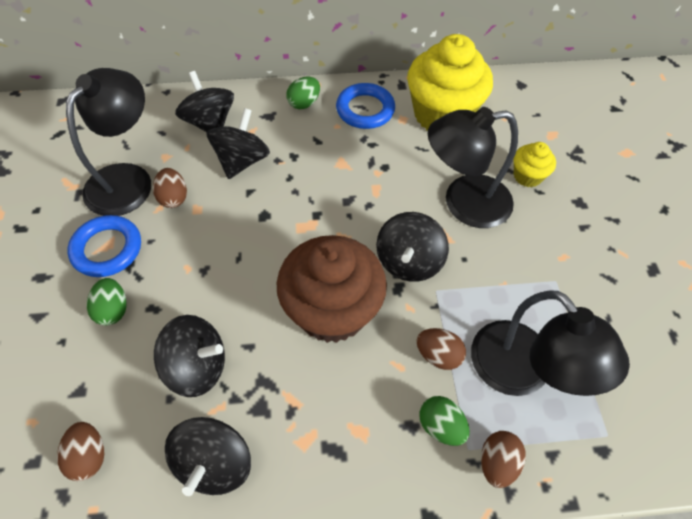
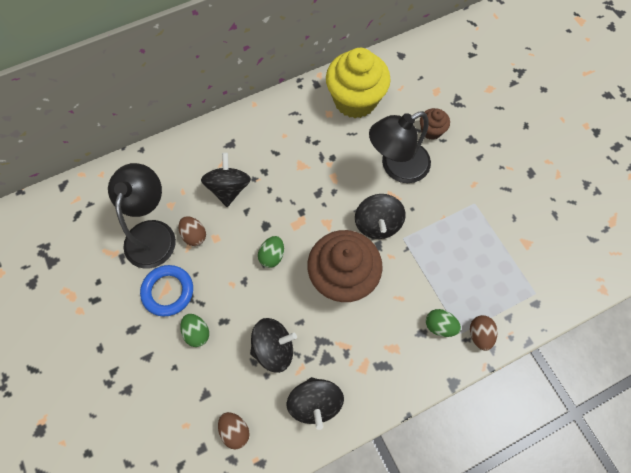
camera: 20 degrees left, 10 degrees up
black spinning top [175,71,234,132] -> none
green egg [286,77,320,109] -> green egg moved to [258,236,284,268]
blue ring [336,83,395,129] -> none
brown egg [417,328,466,370] -> none
black lamp [471,291,630,396] -> none
yellow cupcake [513,142,556,187] -> brown cupcake [420,108,450,140]

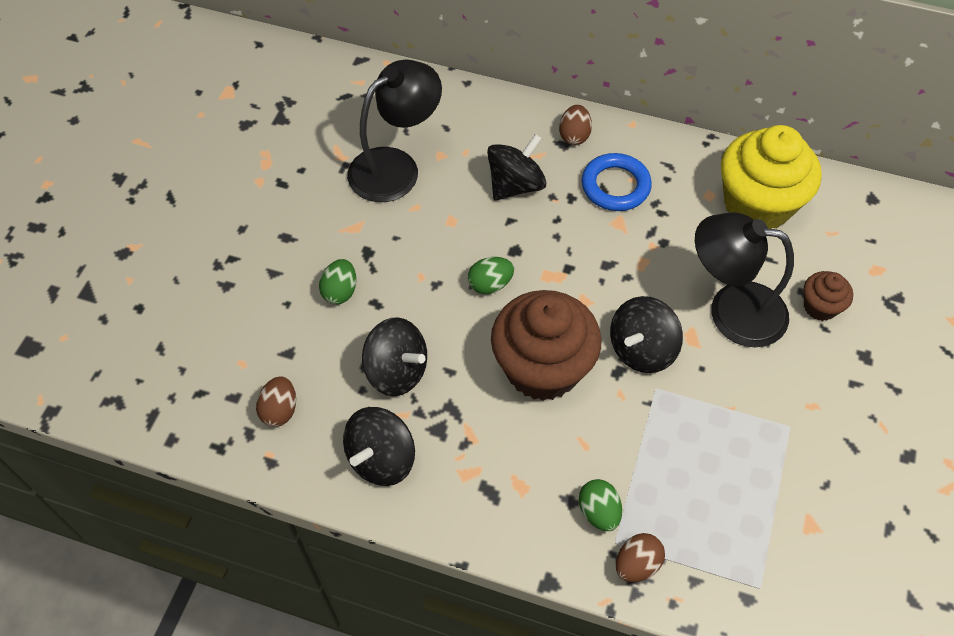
camera: 45 degrees right, 10 degrees down
blue ring [140,265,193,317] -> blue ring moved to [582,153,652,211]
brown egg [179,216,206,246] -> brown egg moved to [559,105,592,145]

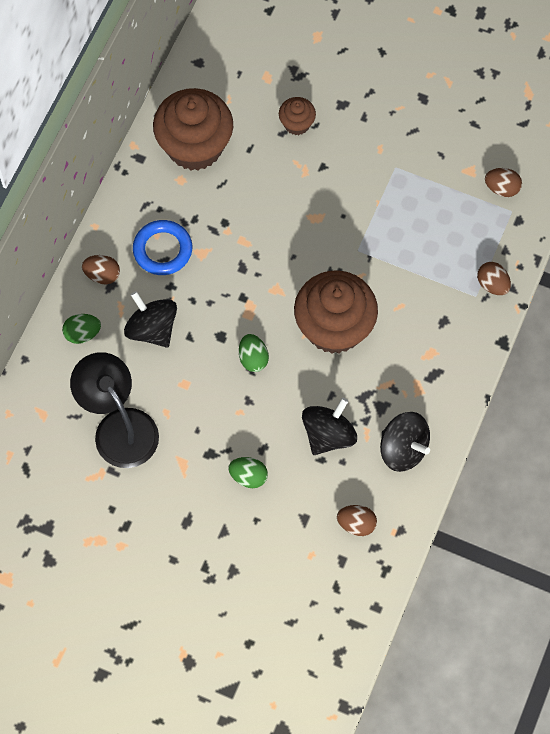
camera: 85 degrees left, 10 degrees up
green egg [579,479,622,531] -> green egg moved to [62,314,101,344]
black spinning top [610,296,683,373] -> none
black lamp [695,213,794,347] -> none
yellow cupcake [721,125,822,229] -> brown cupcake [153,88,233,170]
none -> brown egg [485,168,522,197]

